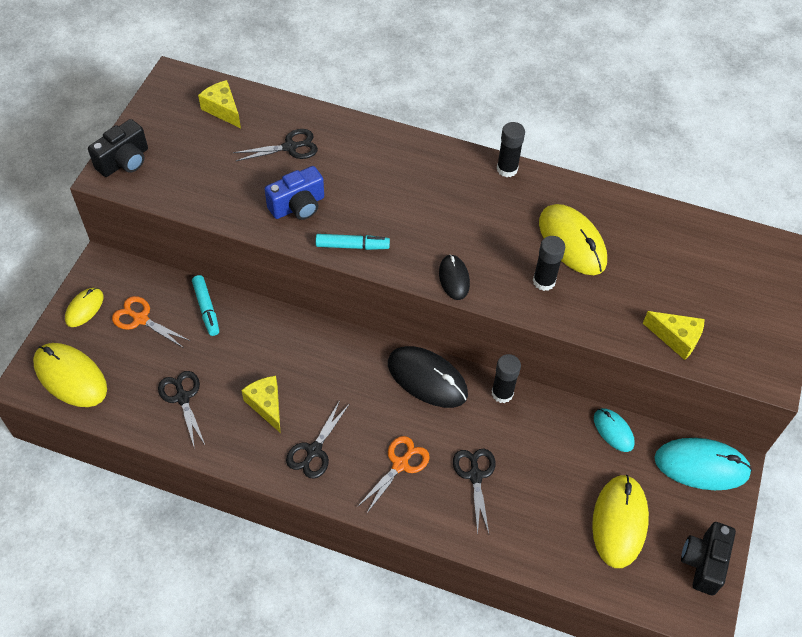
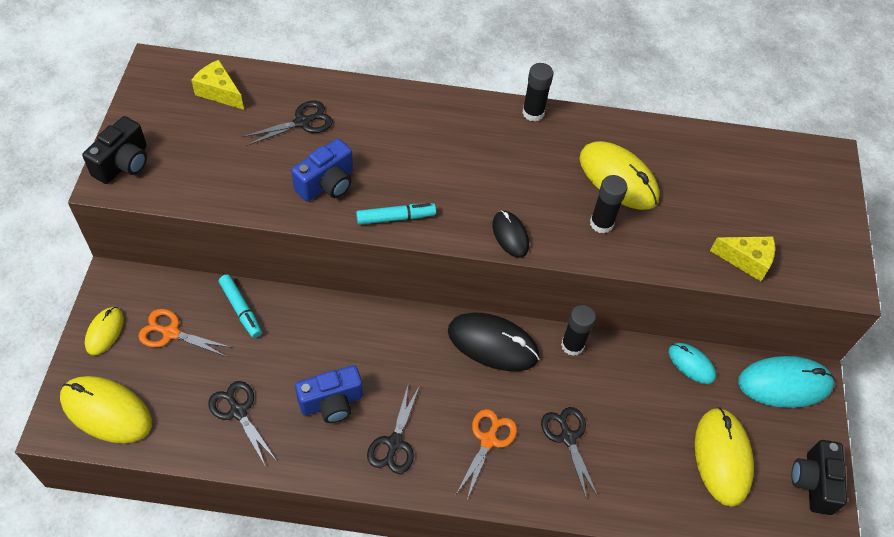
camera: 15 degrees left, 0 degrees up
yellow cheese [241,376,280,432] -> blue camera [295,365,363,423]

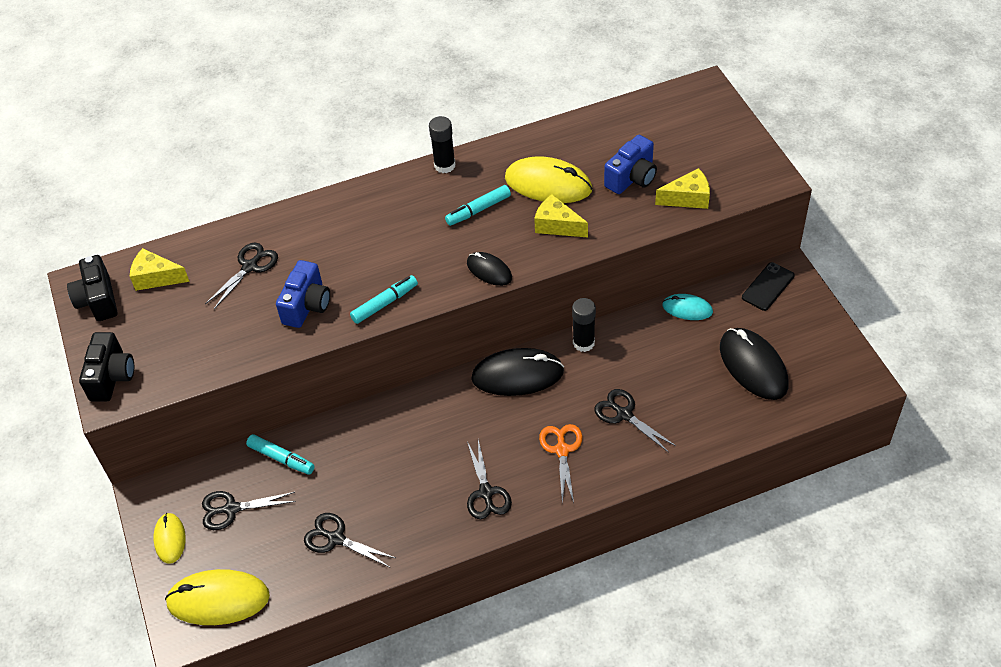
camera: 20 degrees left, 5 degrees down
orange scissors [138,309,232,357] -> black scissors [202,491,296,530]
blue camera [295,365,363,423] -> blue camera moved to [604,135,657,194]
black glue stick [590,175,628,233] -> yellow cheese [534,194,588,238]
yellow mouse [695,407,754,507] -> black mouse [720,328,789,400]
turquoise mouse [738,356,835,408] -> black phone [742,262,795,311]
black camera [791,440,847,515] -> black camera moved to [67,255,117,321]
none -> turquoise marker [445,185,511,226]

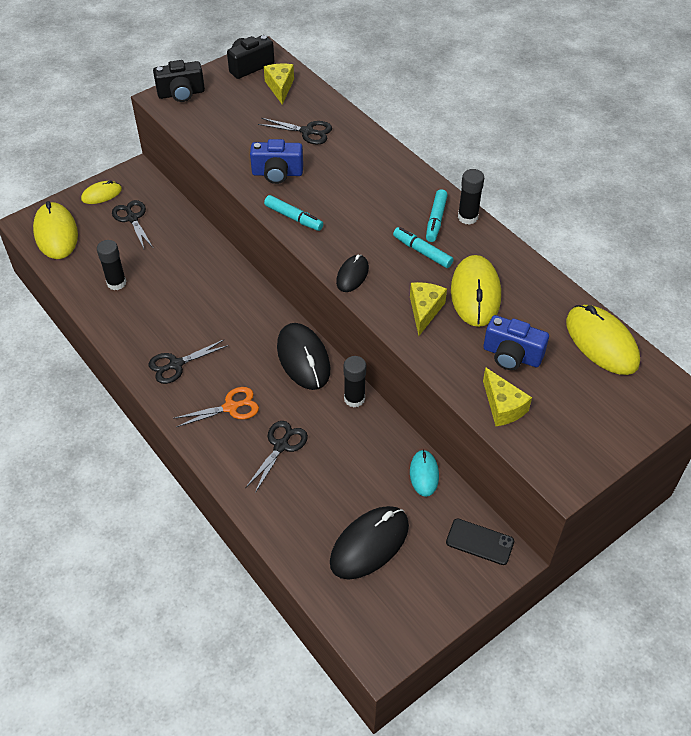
camera: 70 degrees right, 0 degrees up
turquoise marker [246,434,315,474] -> turquoise marker moved to [426,189,448,242]
black scissors [304,513,395,567] -> black glue stick [97,240,127,290]
none -> yellow mouse [566,305,640,375]

